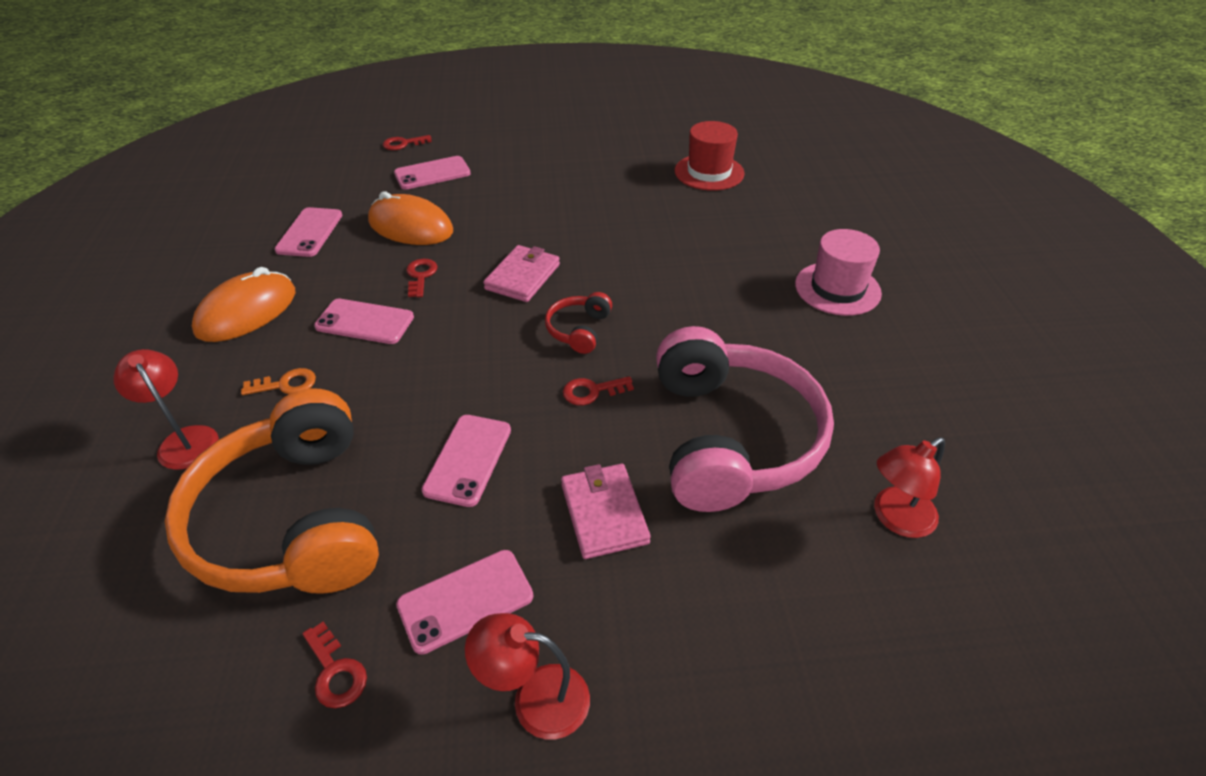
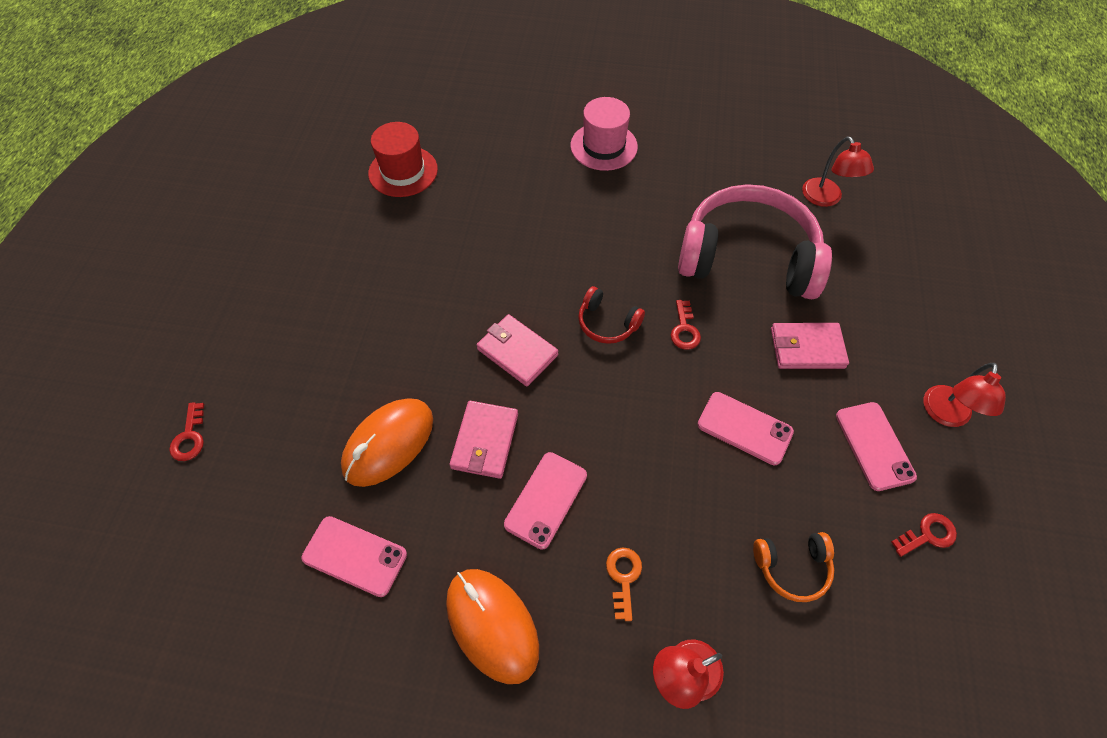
camera: 75 degrees left, 15 degrees up
orange headphones [165,388,379,594] -> orange headphones [753,532,834,602], size x0.42
pink phone [394,156,471,189] -> none
red key [406,259,437,297] -> pink wallet [449,401,518,479]

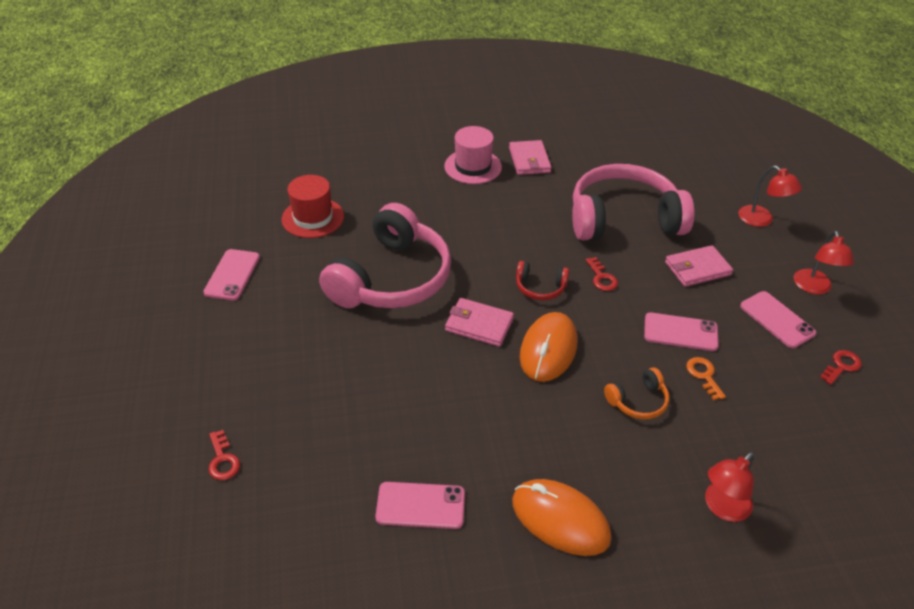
camera: 20 degrees left, 15 degrees down
orange mouse [341,398,433,487] -> orange mouse moved to [520,312,577,382]
pink wallet [449,401,518,479] -> pink wallet moved to [509,140,551,175]
pink phone [504,452,587,549] -> pink phone moved to [203,249,260,300]
orange key [606,547,642,621] -> orange key moved to [686,357,726,400]
orange headphones [753,532,834,602] -> orange headphones moved to [604,367,669,419]
red lamp [802,136,874,207] -> red lamp moved to [739,166,802,227]
none -> pink headphones [319,203,451,308]

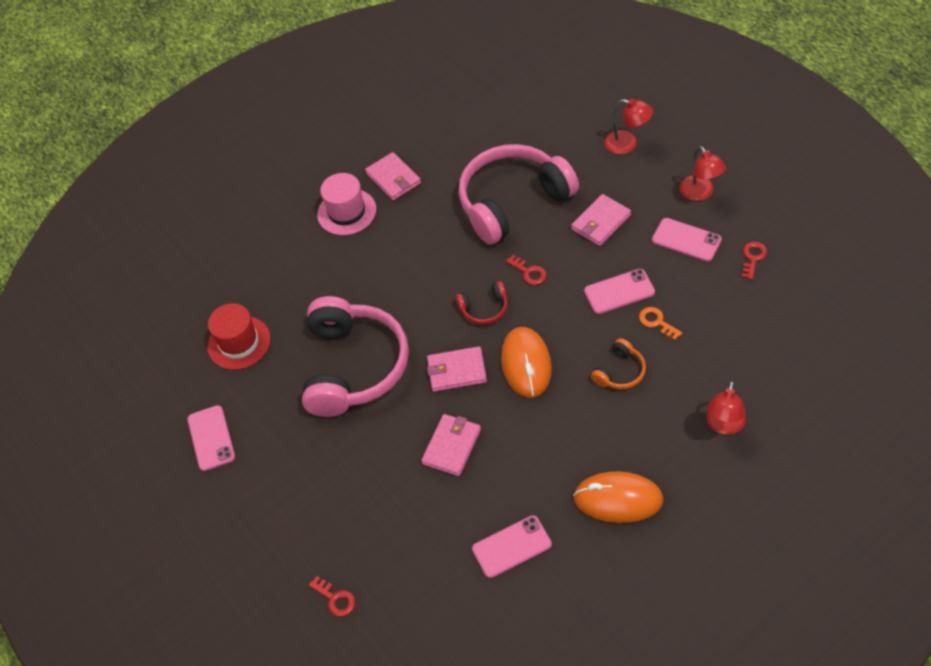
camera: 20 degrees left, 10 degrees up
none -> pink wallet [421,414,481,476]

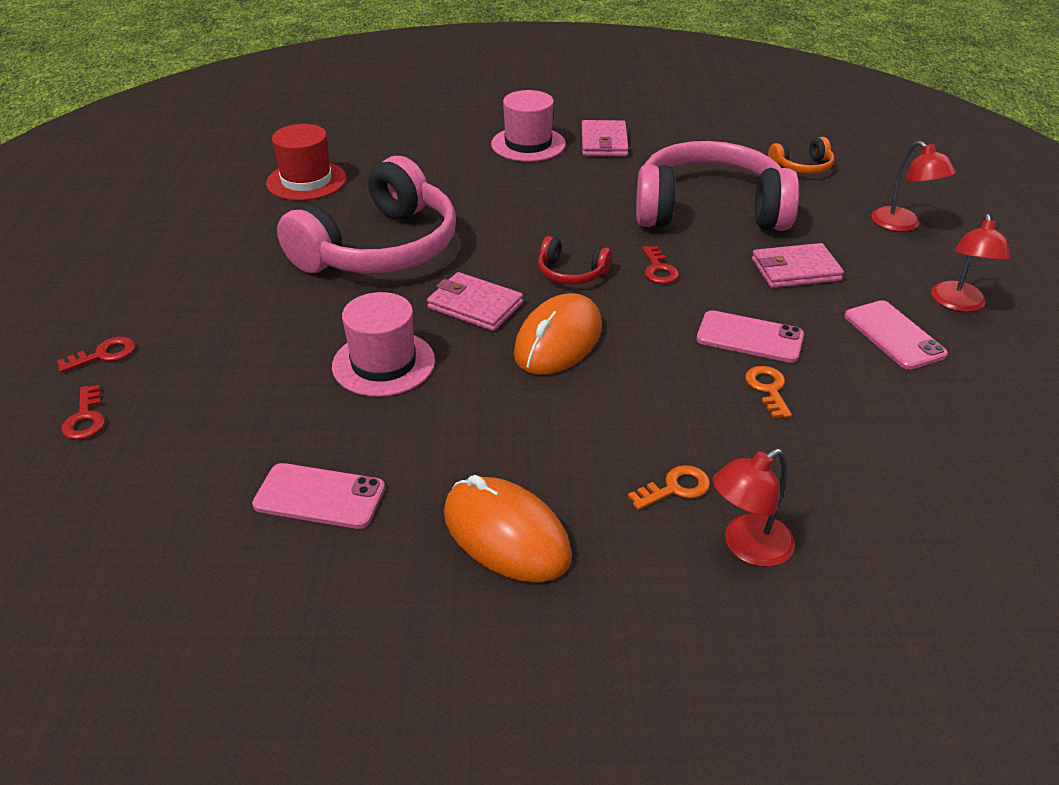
camera: 30 degrees right, 15 degrees down
pink phone [187,405,235,471] -> none
pink wallet [421,414,481,476] -> pink hat [332,292,435,397]
orange headphones [591,338,646,389] -> orange headphones moved to [768,137,835,174]
red key [742,242,767,280] -> red key moved to [57,337,135,373]
none -> orange key [628,465,710,510]

